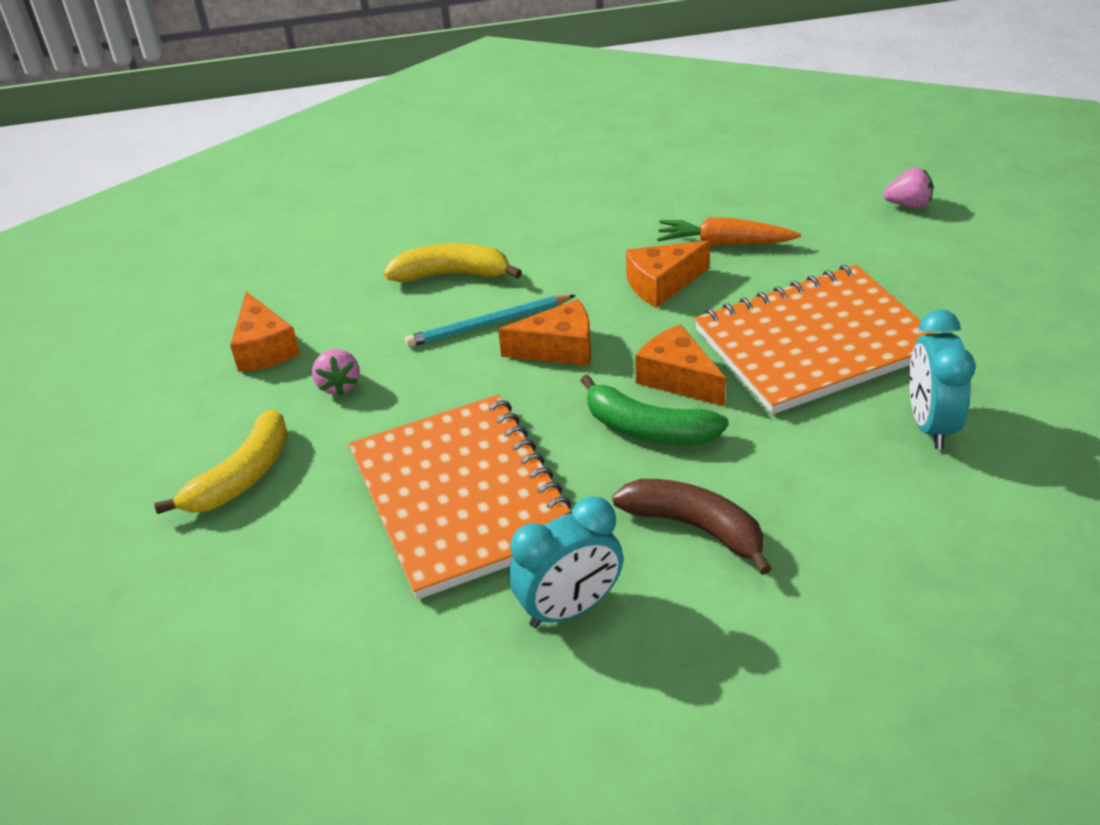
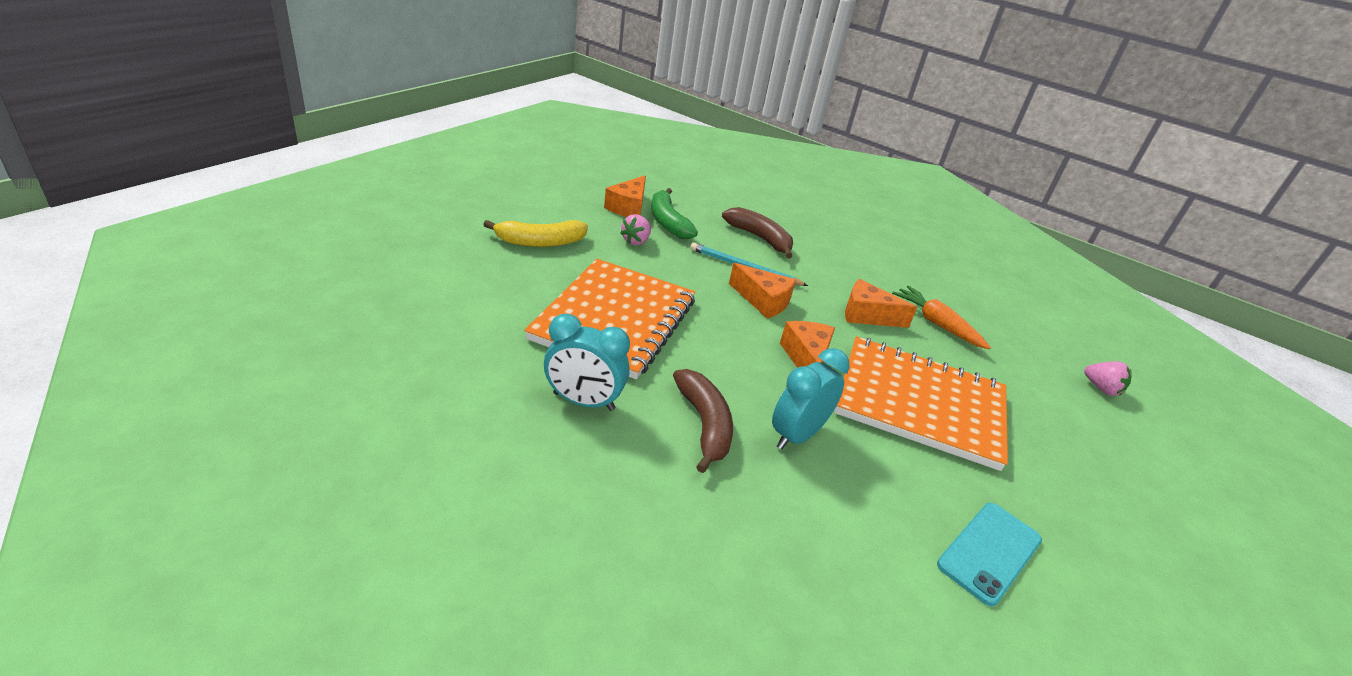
camera: 35 degrees right, 5 degrees down
yellow banana [383,243,522,282] -> brown banana [722,207,793,258]
green banana [580,374,729,445] -> green banana moved to [651,188,698,239]
turquoise clock [909,309,975,449] -> turquoise clock moved to [772,348,850,450]
none -> turquoise phone [937,503,1042,606]

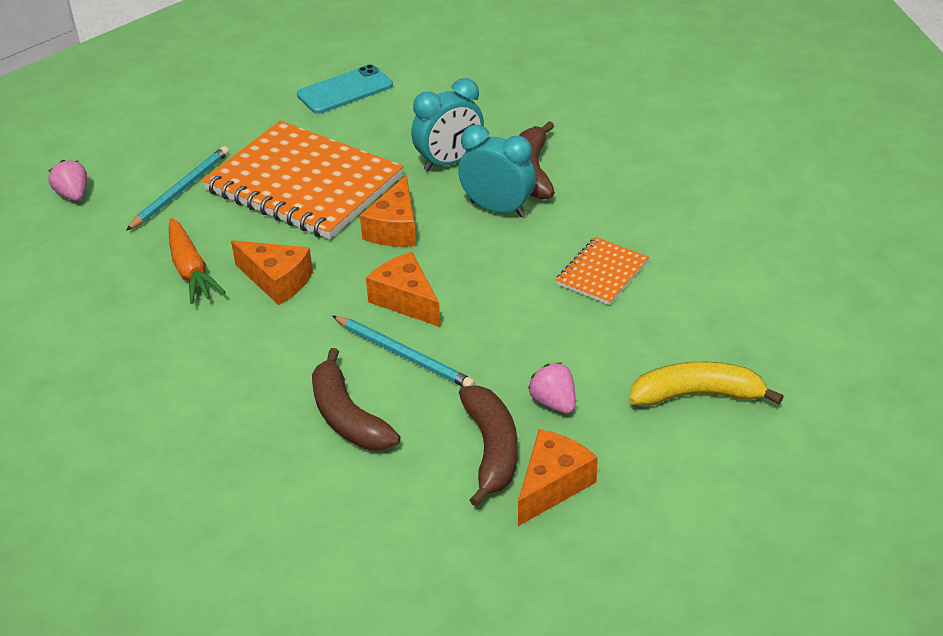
camera: 160 degrees left, 5 degrees up
orange notebook [524,259,695,379] -> orange notebook [556,237,649,305], size x0.46
turquoise clock [544,314,630,411] -> turquoise clock moved to [458,125,536,217]
pink strawberry [620,214,651,245] -> pink strawberry turned 75 degrees counterclockwise [528,362,576,414]
green banana [651,188,698,239] -> brown banana [459,385,518,507]
none -> turquoise pencil [126,146,229,231]

